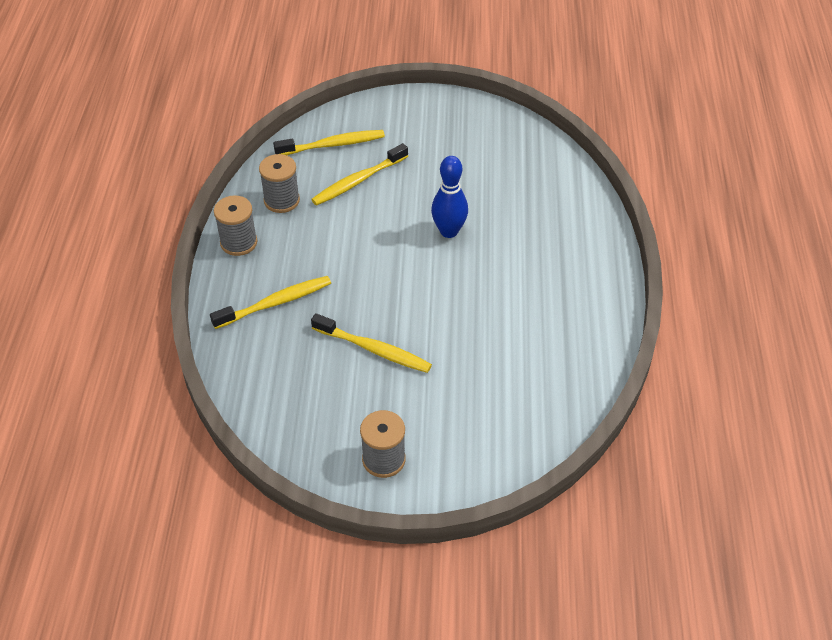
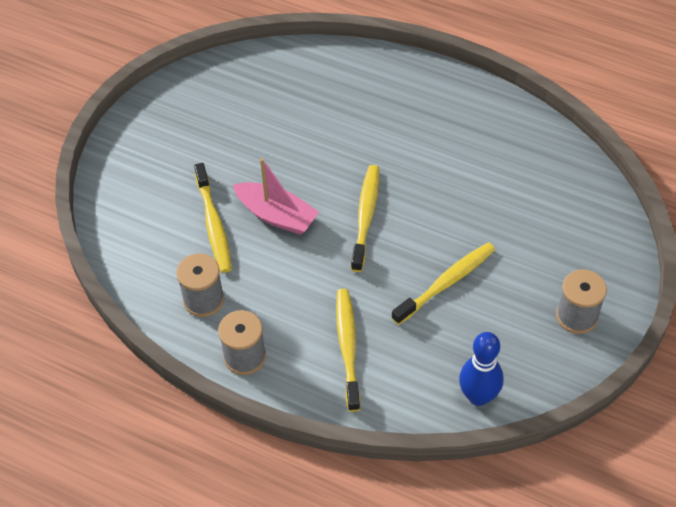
camera: 65 degrees left, 5 degrees up
yellow toothbrush [273,130,385,155] -> yellow toothbrush moved to [351,165,379,272]
blue bowling pin [431,156,468,238] -> blue bowling pin moved to [459,332,504,406]
none -> pink boat [233,158,319,235]

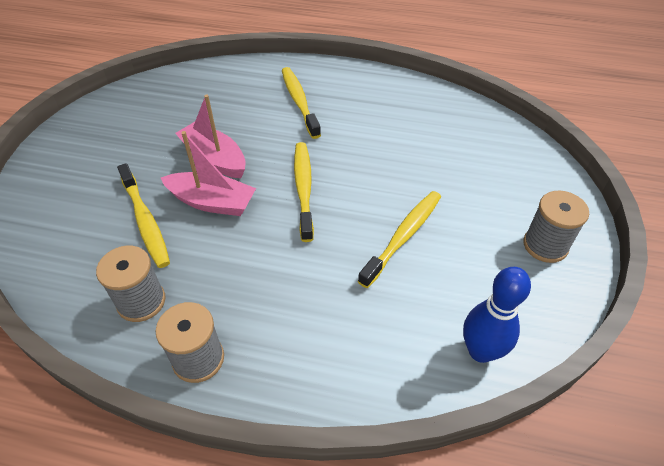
camera: 15 degrees left, 5 degrees down
yellow toothbrush [336,289,360,412] -> yellow toothbrush moved to [282,67,321,139]
none -> pink boat [175,95,245,178]

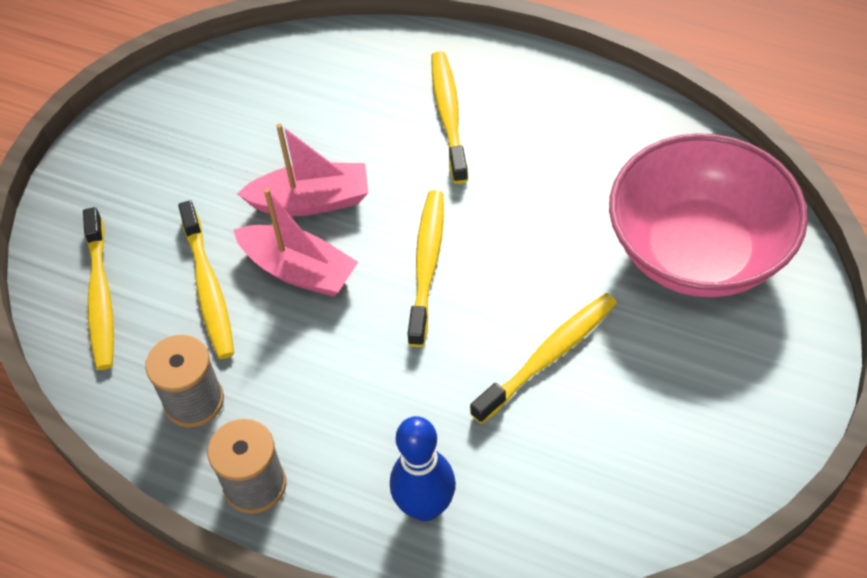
camera: 15 degrees right, 5 degrees up
pink boat [175,95,245,178] -> pink boat turned 120 degrees clockwise [237,123,368,216]
blue bowling pin [463,267,531,363] -> blue bowling pin moved to [390,416,456,521]
grey spool [523,191,589,263] -> none
none -> yellow toothbrush [83,207,114,370]
none -> pink bowl [609,133,808,297]

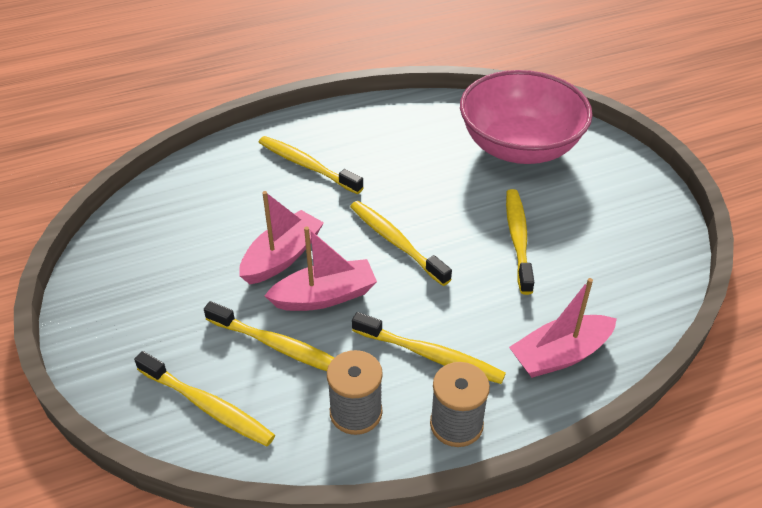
camera: 50 degrees left, 10 degrees down
blue bowling pin [390,416,456,521] -> pink boat [509,278,617,378]
none -> yellow toothbrush [352,312,506,384]

